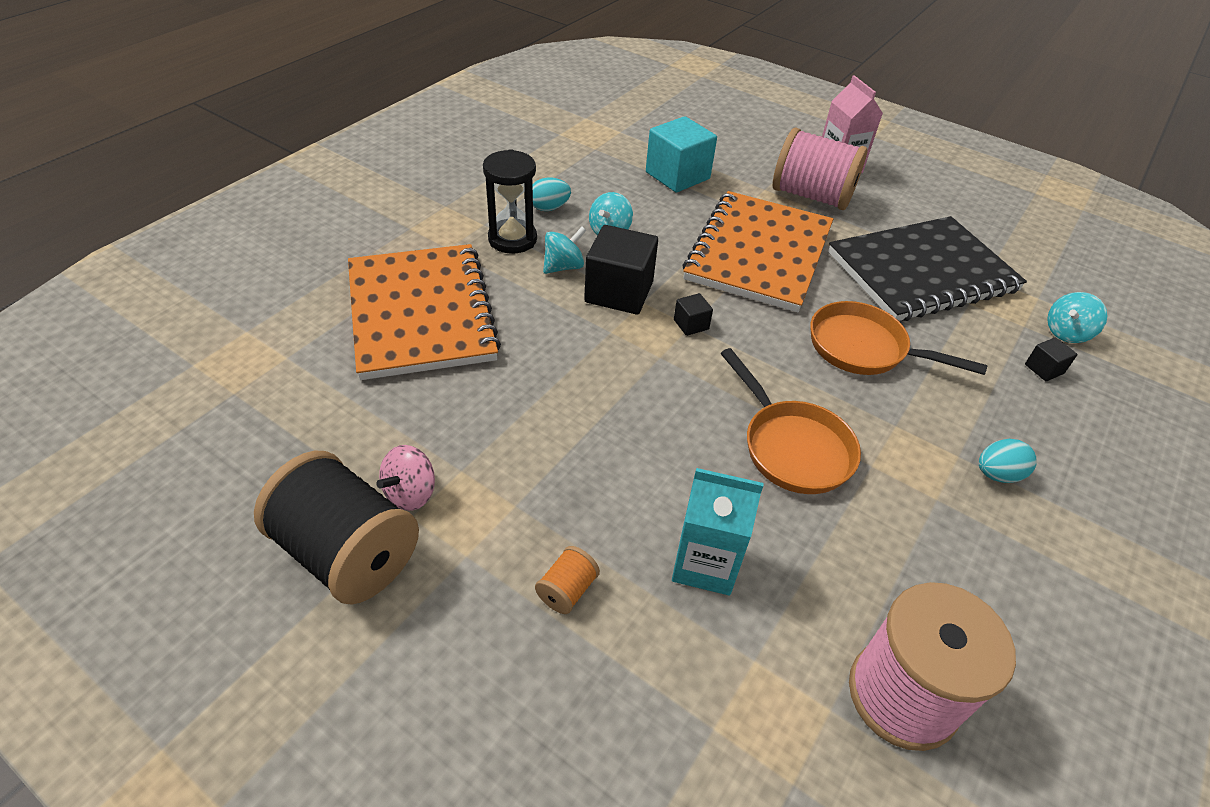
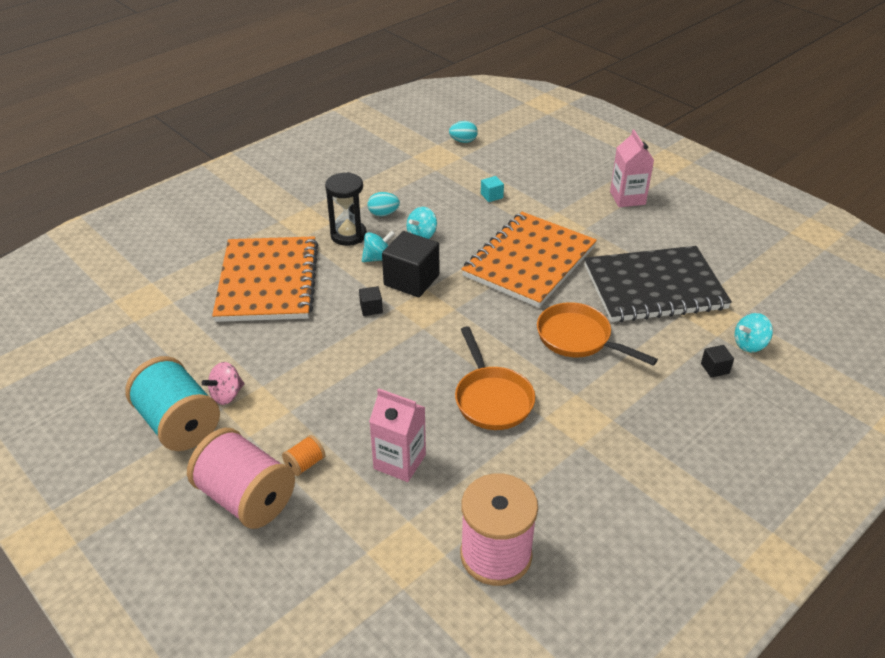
camera: 15 degrees right, 5 degrees down
black spool [254,451,419,605] -> turquoise spool [125,356,220,451]
turquoise cube [646,116,717,193] -> turquoise cube [481,176,504,202], size x0.46
turquoise carton [672,468,764,595] -> pink carton [369,388,426,482]
black cube [674,293,713,336] -> black cube moved to [359,286,383,316]
pink spool [773,127,868,210] -> pink spool moved to [187,428,295,529]
turquoise egg [979,439,1037,483] -> turquoise egg moved to [449,121,478,143]

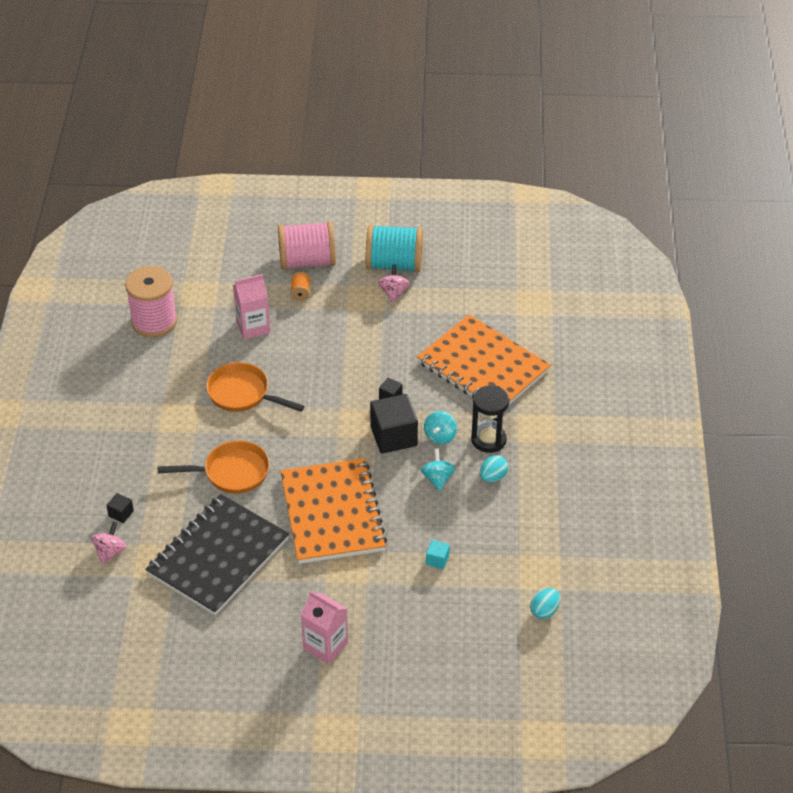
camera: 135 degrees right, 5 degrees up
turquoise spinning top [735,313,773,352] -> pink spinning top [91,522,126,565]

